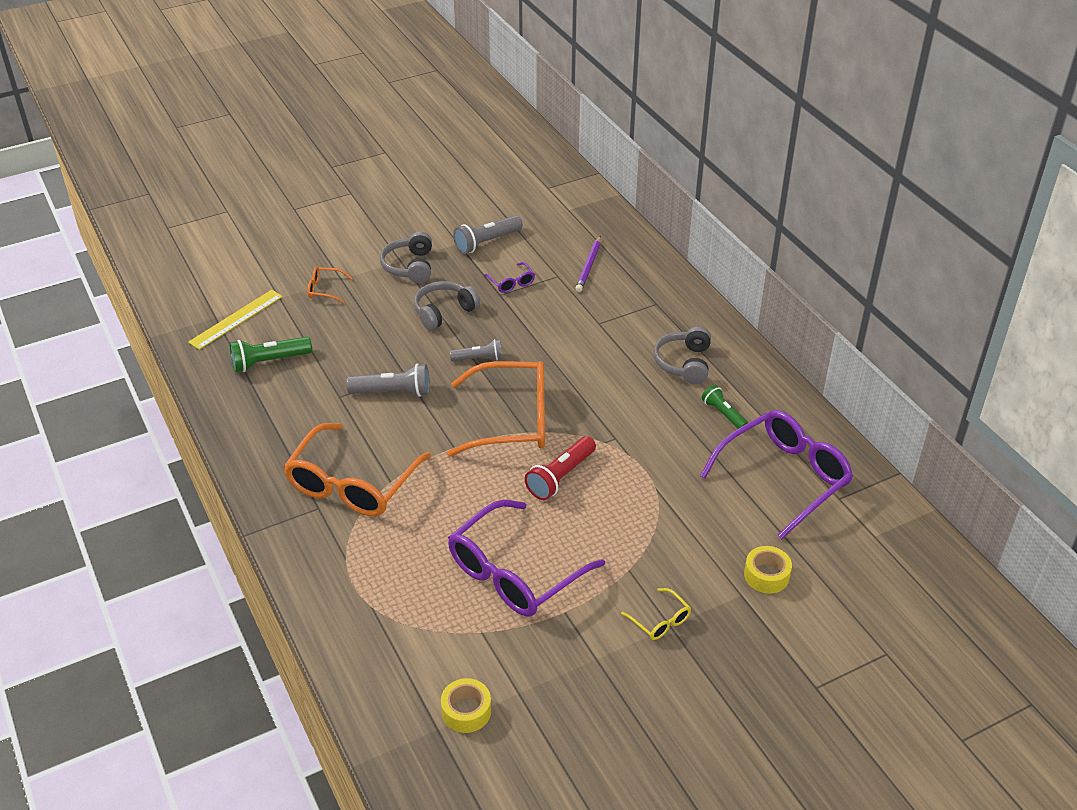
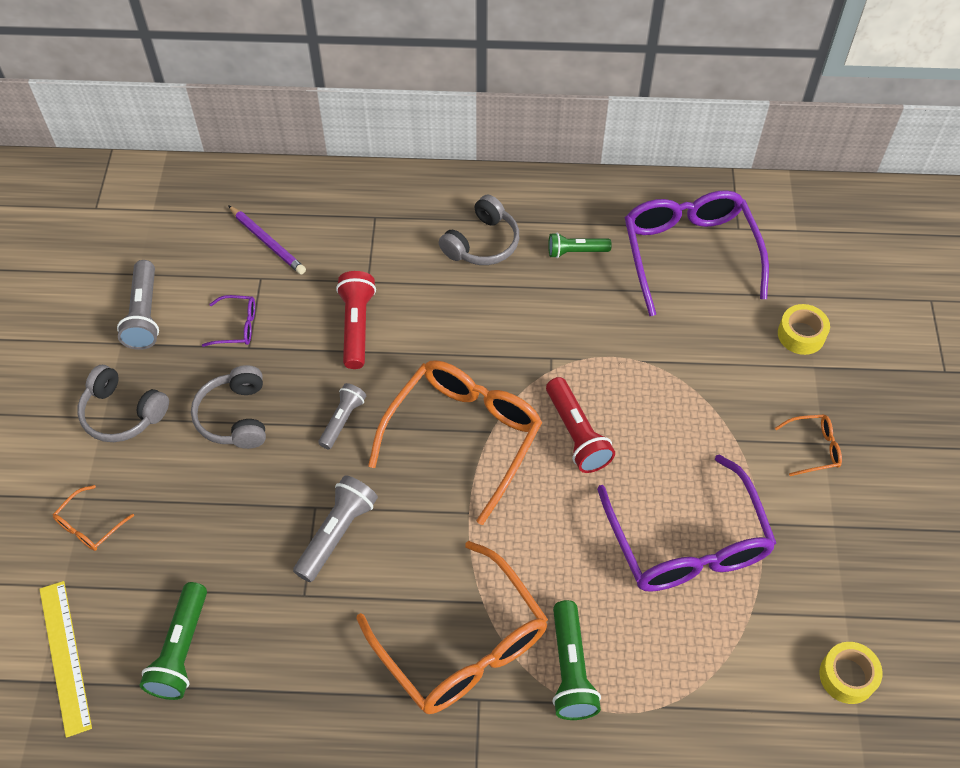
camera: 60 degrees left, 15 degrees up
yellow glasses [621,588,691,640] -> orange glasses [775,414,842,476]
grey headphones [653,326,711,384] -> grey headphones turned 90 degrees counterclockwise [439,195,519,265]
none -> red flashlight [336,271,376,369]
none -> green flashlight [553,600,601,720]

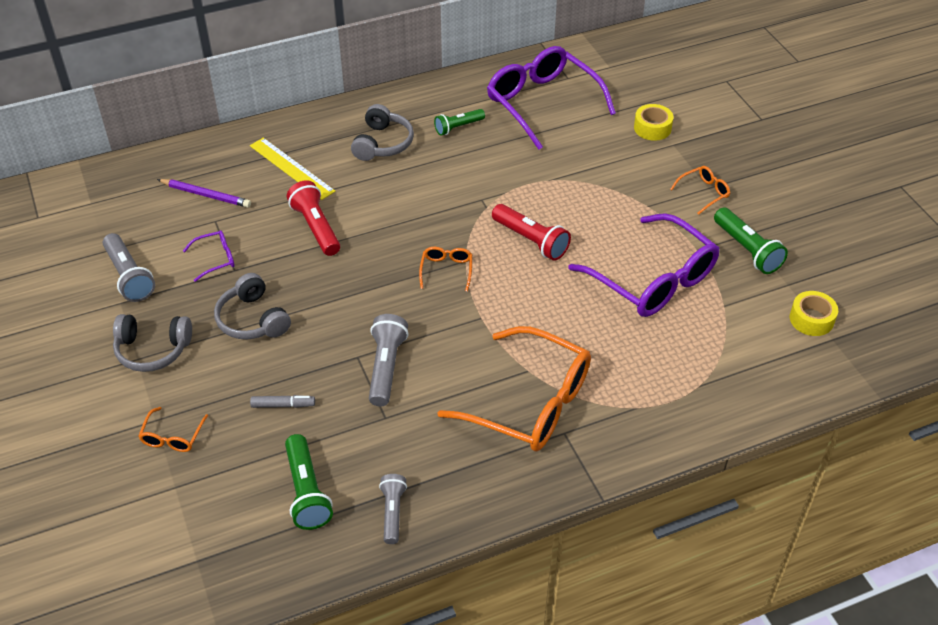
camera: 25 degrees left, 10 degrees down
yellow ruler [39,581,92,738] -> yellow ruler moved to [250,138,335,200]
grey flashlight [318,383,366,449] -> grey flashlight moved to [379,474,407,544]
orange glasses [368,360,542,525] -> orange glasses [419,247,472,292], size x0.43
green flashlight [553,600,601,720] -> green flashlight moved to [714,207,788,274]
none -> grey marker [250,395,315,408]

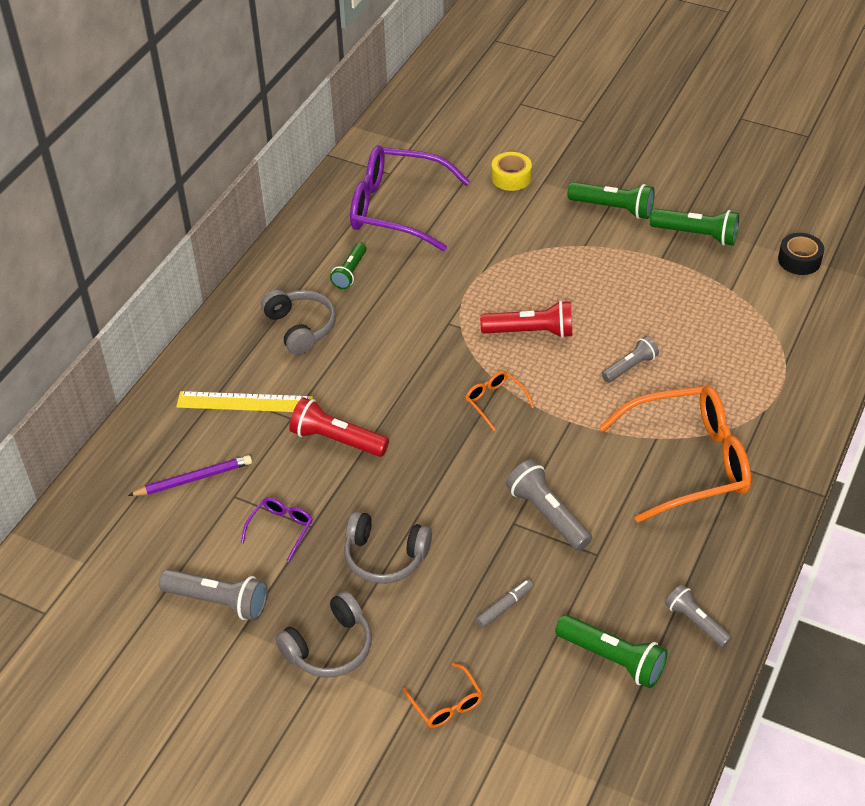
camera: 40 degrees left, 0 degrees up
purple glasses [568,213,720,317] -> none
orange glasses [670,166,730,215] -> green flashlight [567,182,655,219]
yellow tape [790,291,838,336] -> black tape [778,233,824,275]
none -> grey flashlight [602,336,659,383]

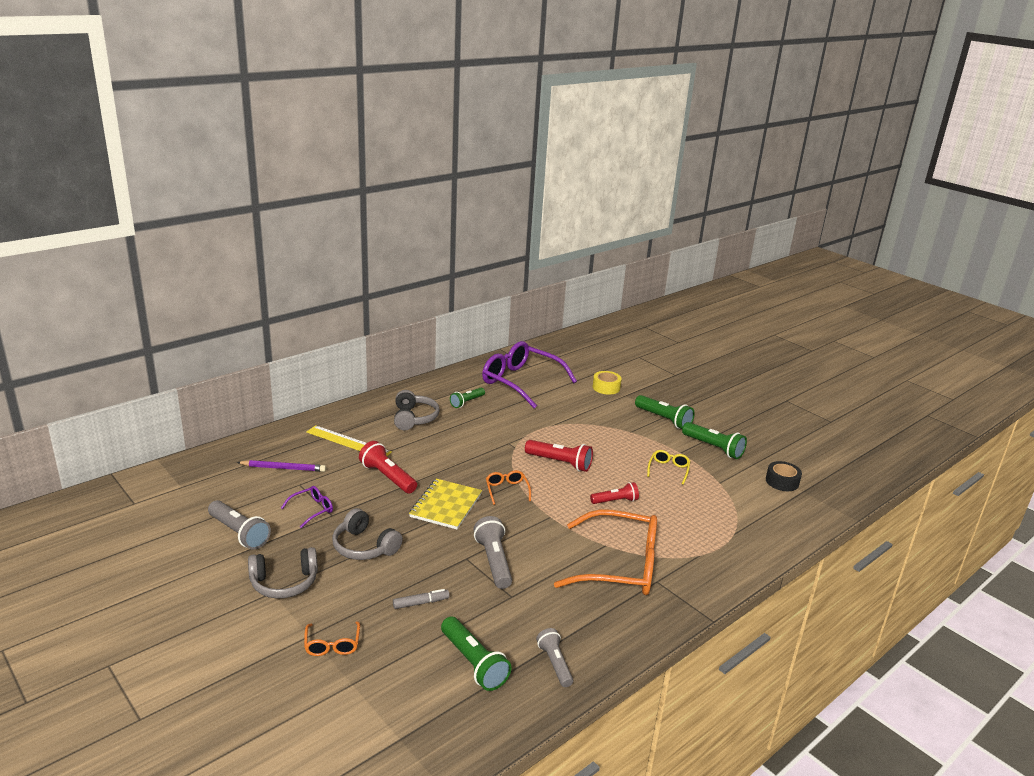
camera: 20 degrees right, 20 degrees down
grey flashlight [602,336,659,383] -> red flashlight [590,482,639,504]
none -> yellow notebook [409,479,482,529]
none -> yellow glasses [647,450,691,485]

